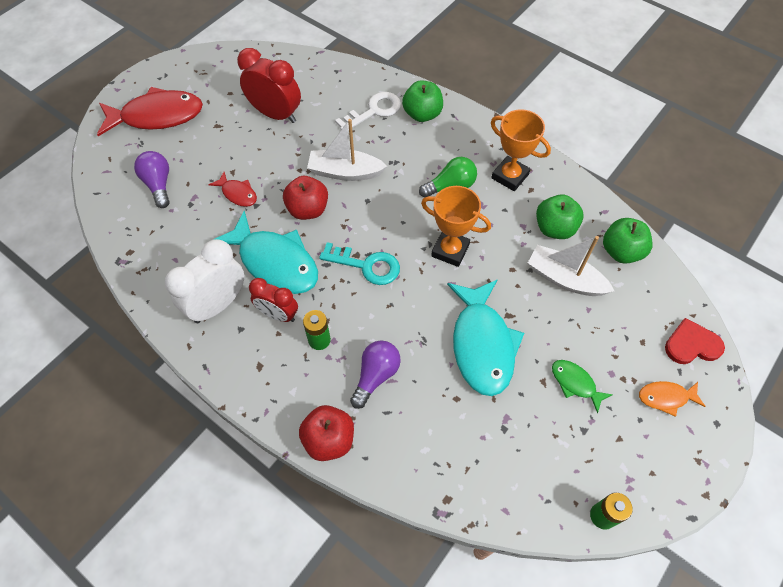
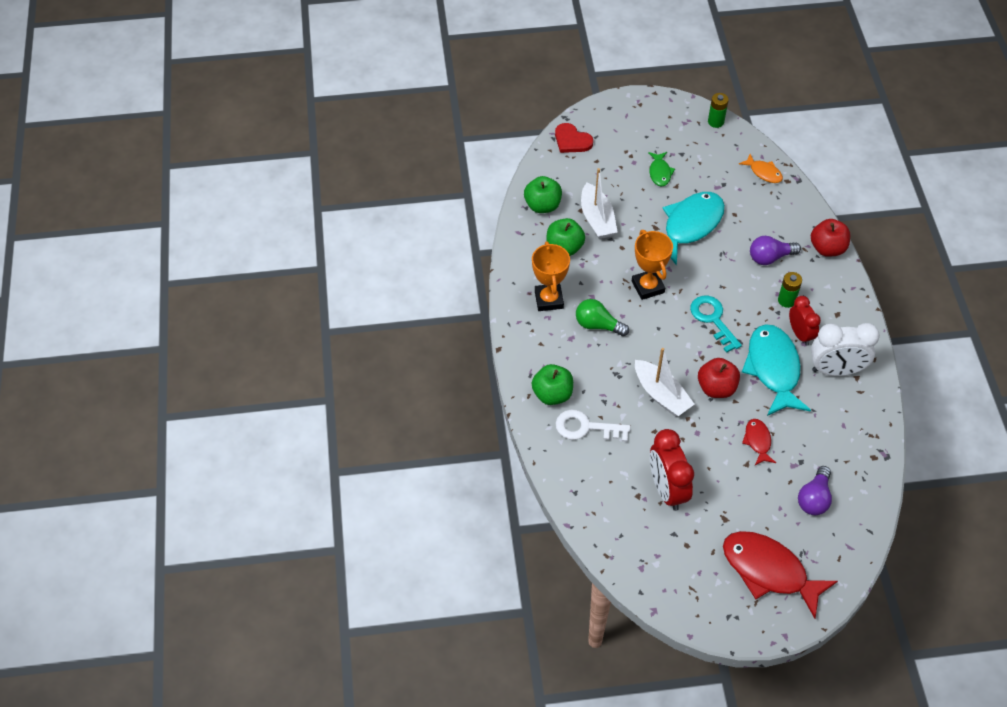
camera: 135 degrees left, 5 degrees down
orange fish [639,381,706,417] -> orange fish moved to [739,154,783,183]

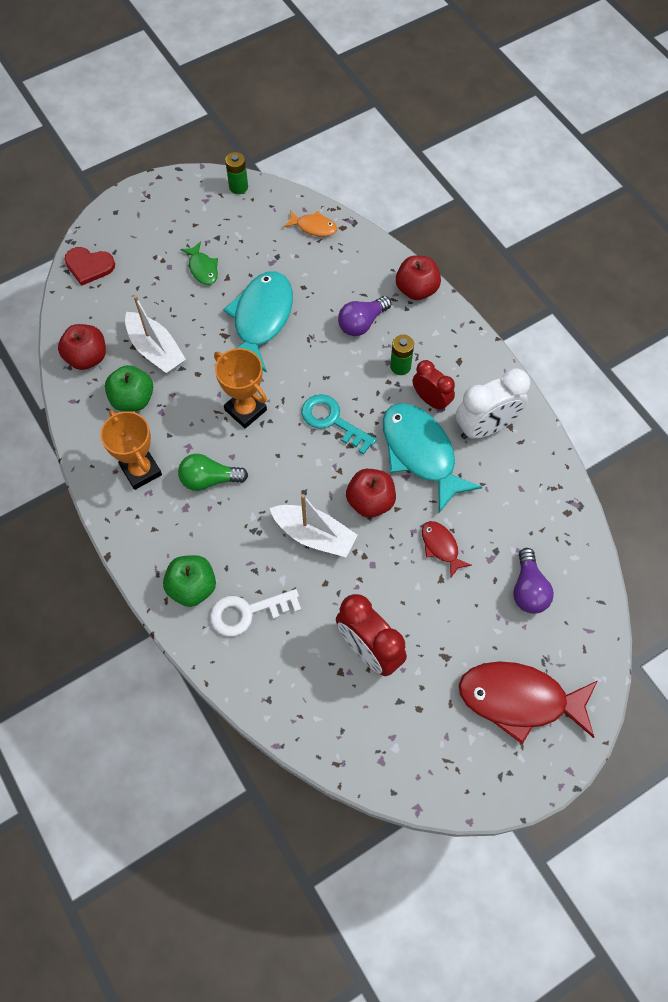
camera: 25 degrees left, 10 degrees up
green apple [524,176,562,213] -> red apple [58,324,106,370]

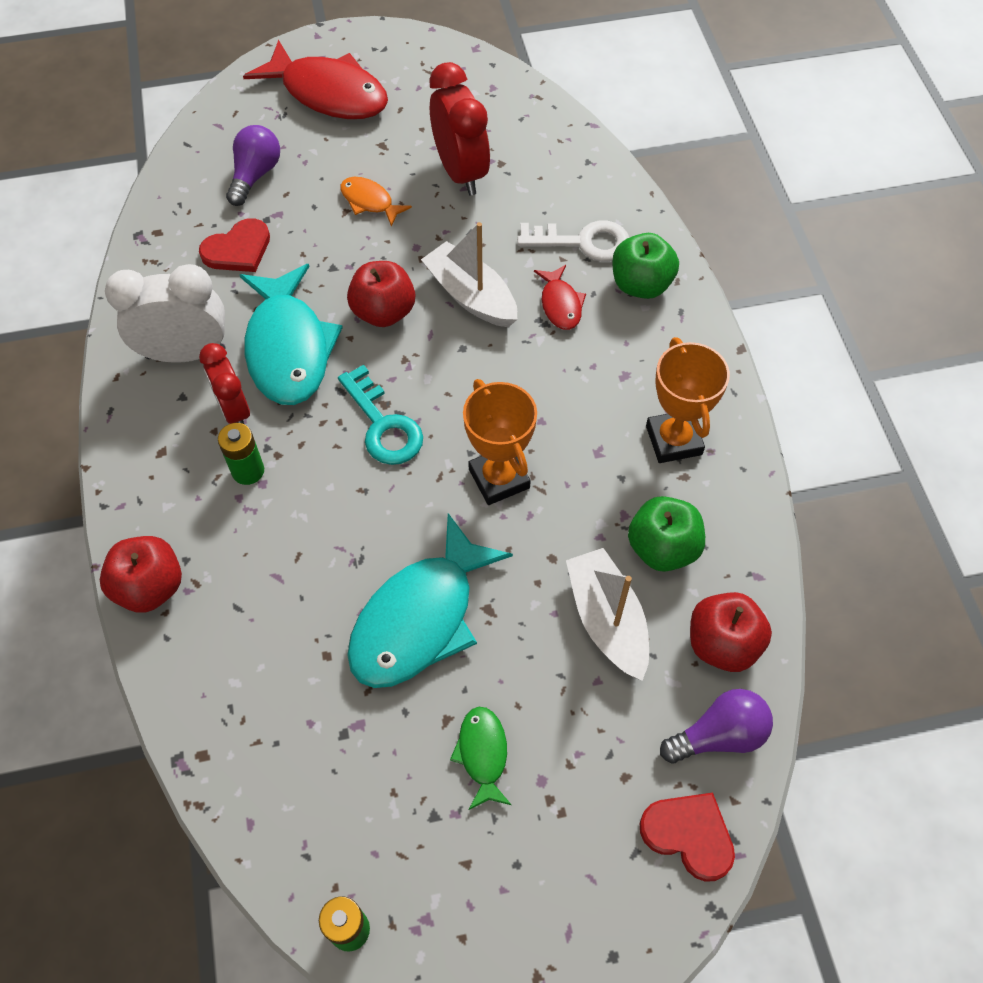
camera: 160 degrees left, 5 degrees down
green light bulb [178,454,248,491] -> none
orange fish [284,210,337,237] -> orange fish moved to [340,177,412,227]
purple light bulb [338,296,391,336] -> purple light bulb moved to [660,689,773,763]
red fish [422,521,472,578] -> red fish moved to [534,265,586,330]
none -> red heart [199,218,270,272]

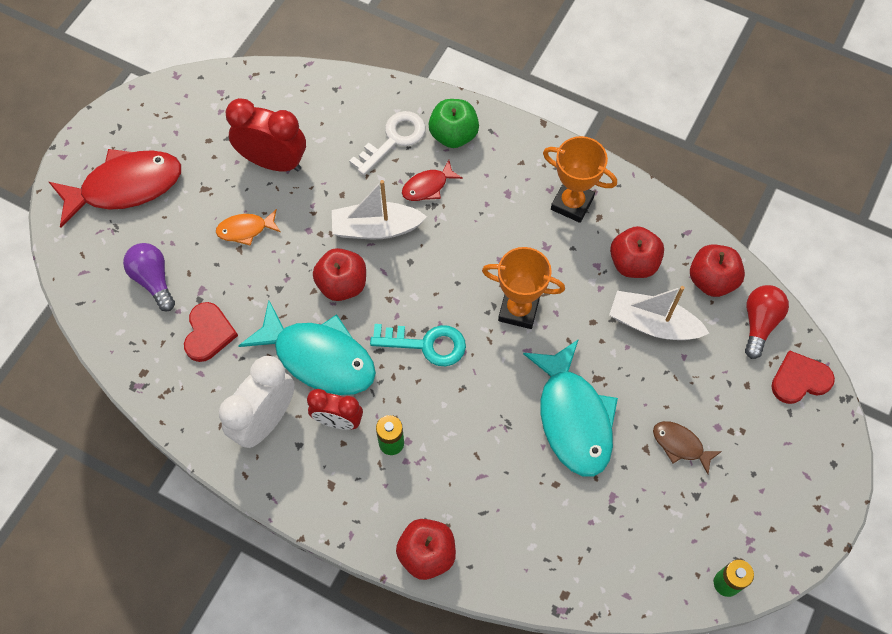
camera: 50 degrees left, 5 degrees up
green fish [450,707,511,810] -> brown fish [653,421,722,475]
red fish [534,265,586,330] -> red fish turned 120 degrees clockwise [402,160,463,201]
green apple [628,496,705,572] -> red apple [610,226,664,278]
purple light bulb [660,689,773,763] -> red light bulb [745,285,789,359]

